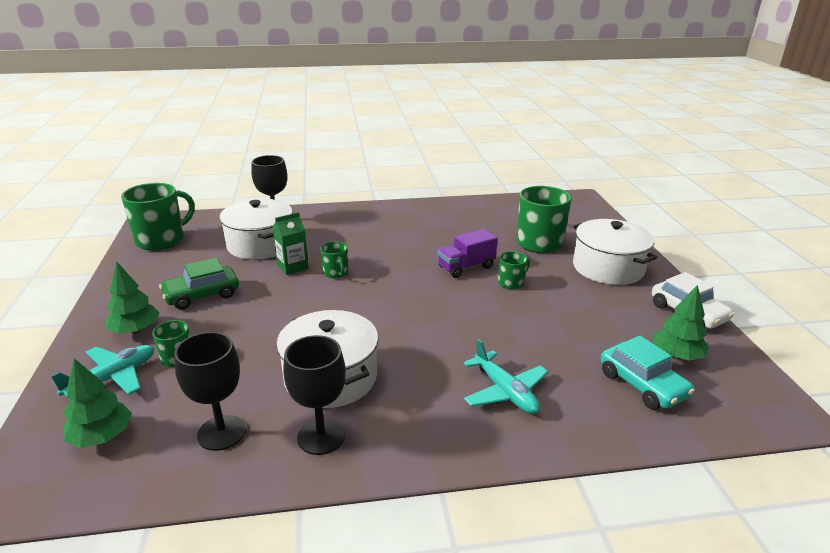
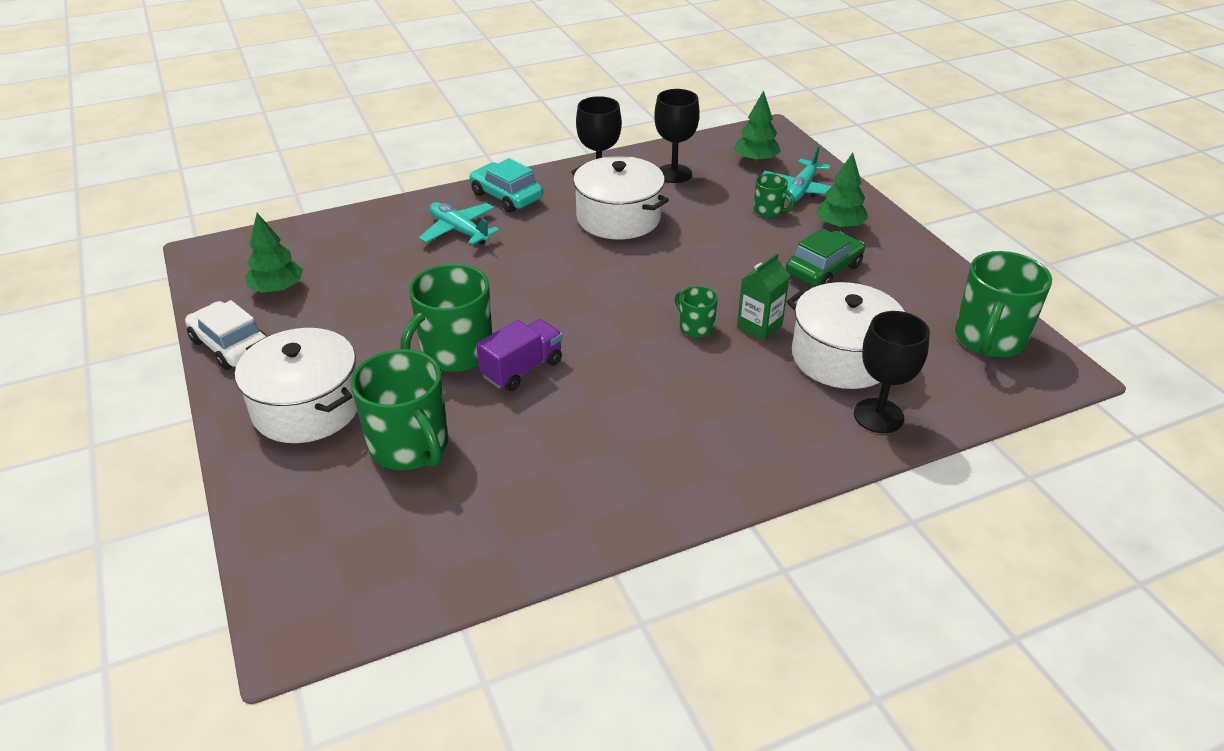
camera: 165 degrees right, 10 degrees up
green mug [498,251,530,289] -> green mug [400,264,492,372], size x2.00
turquoise car [601,336,695,410] -> turquoise car moved to [470,158,543,213]

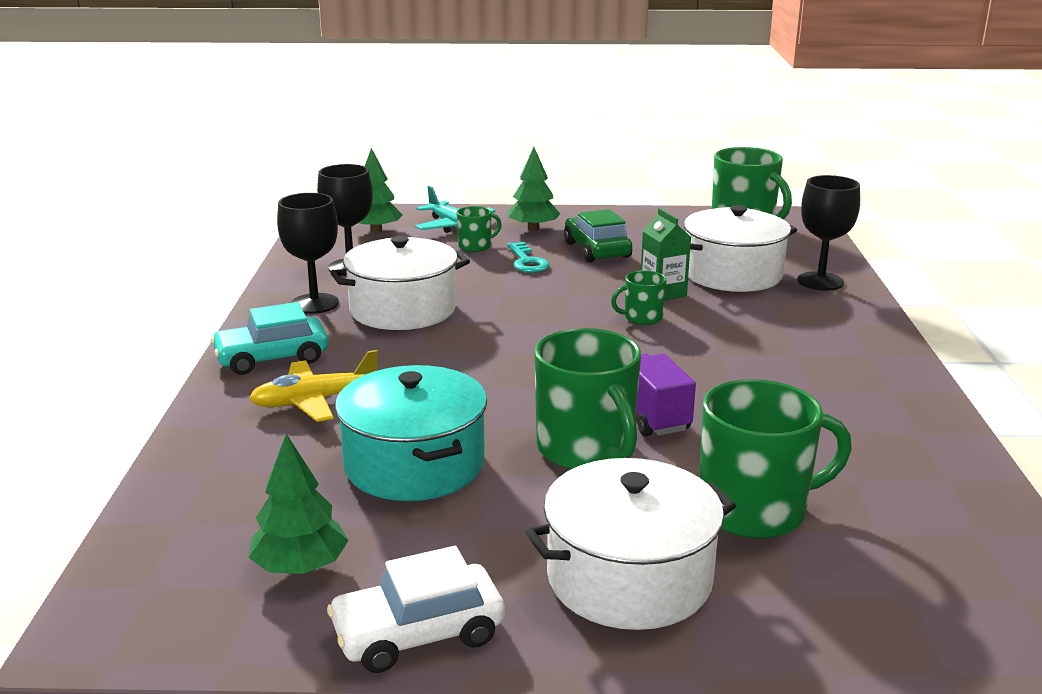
camera: 65 degrees left, 15 degrees down
turquoise plane [419,202,500,245] -> yellow plane [249,350,378,422]
none -> turquoise pot [335,365,487,501]
none -> turquoise key [507,242,549,273]

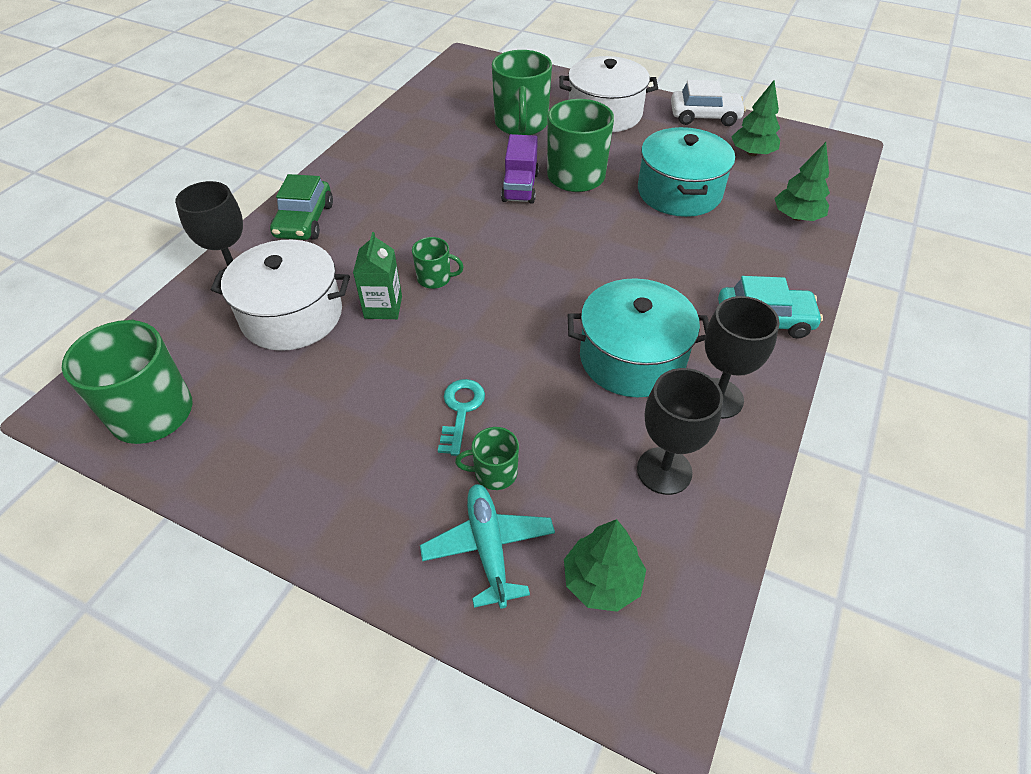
camera: 155 degrees left, 25 degrees up
yellow plane [249,350,378,422] -> none
white pot [330,236,470,330] -> turquoise pot [568,278,709,397]
green tree [508,147,560,231] -> green tree moved to [774,142,830,221]
green car [564,209,632,262] -> green car moved to [270,174,333,240]
green mug [699,379,852,539] -> green mug turned 105 degrees counterclockwise [492,50,552,135]

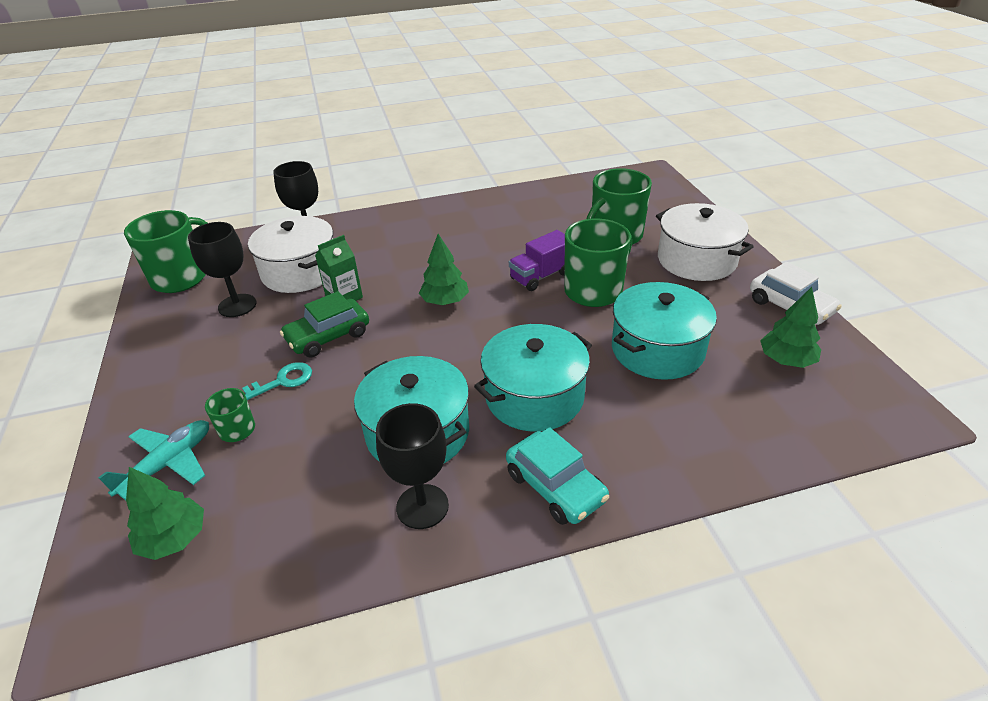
camera: 50 degrees right, 10 degrees down
green car [270,174,333,240] -> green car moved to [280,291,369,358]
green mug [412,237,464,289] -> none
black goblet [637,368,723,495] -> black goblet moved to [188,222,256,317]
green tree [774,142,830,221] -> green tree moved to [419,234,469,305]
none -> turquoise pot [474,324,592,431]

